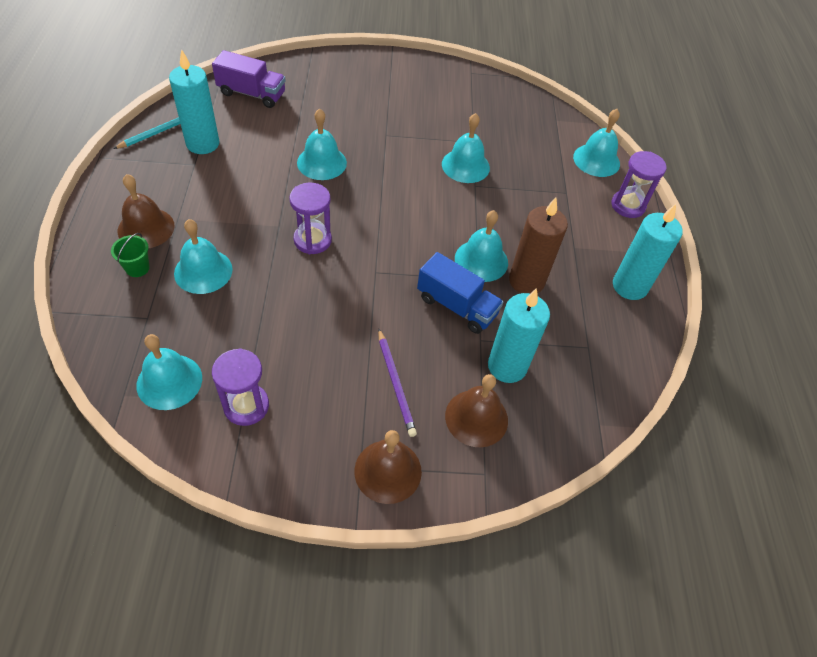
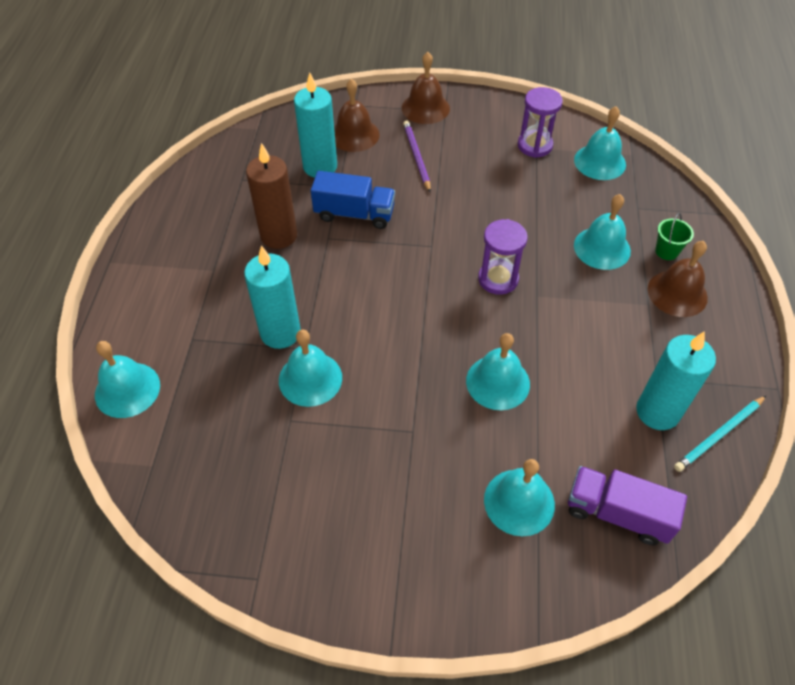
camera: 170 degrees left, 0 degrees up
blue truck [417,252,503,334] -> blue truck turned 150 degrees clockwise [311,171,395,229]
turquoise bell [455,210,508,282] -> turquoise bell moved to [484,459,555,536]
purple hourglass [612,151,666,218] -> none
turquoise candle [613,204,683,300] -> turquoise candle moved to [244,245,301,349]

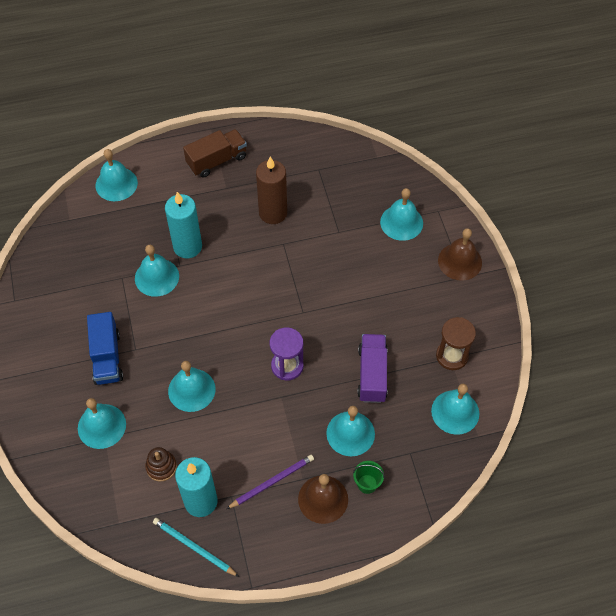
camera: 70 degrees right, 5 degrees up
turquoise candle [294,73,337,178] -> none
blue truck [311,171,395,229] -> blue truck moved to [87,312,123,385]
brown bell [334,79,380,152] -> turquoise bell [380,188,423,241]
purple pencil [403,121,431,192] -> purple pencil moved to [226,455,314,509]
purple hourglass [518,87,563,158] -> brown hourglass [436,317,476,370]
purple truck [568,466,687,545] -> purple truck moved to [357,334,388,403]
none -> brown stacking toy [145,447,177,482]
none -> brown truck [183,129,247,177]

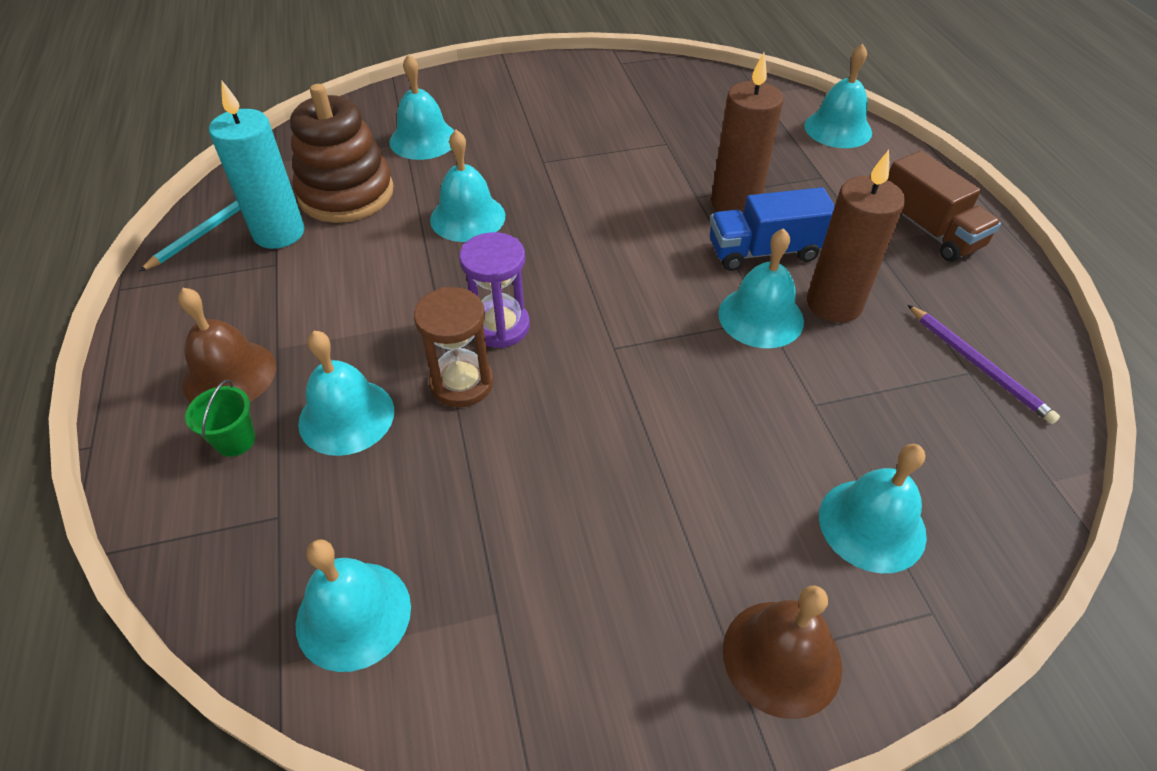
camera: 90 degrees right, 10 degrees down
blue truck [87,312,123,385] -> blue truck moved to [710,187,835,271]
turquoise bell [135,245,179,297] -> turquoise bell moved to [718,228,804,348]
brown stacking toy [145,447,177,482] -> brown stacking toy [290,84,394,223], size x2.08
turquoise candle [165,192,202,258] -> brown candle [711,53,783,213]
purple pencil [226,455,314,509] -> purple pencil moved to [908,305,1060,424]
purple truck [357,334,388,403] -> none
brown hourglass [436,317,476,370] -> brown hourglass moved to [414,287,493,407]

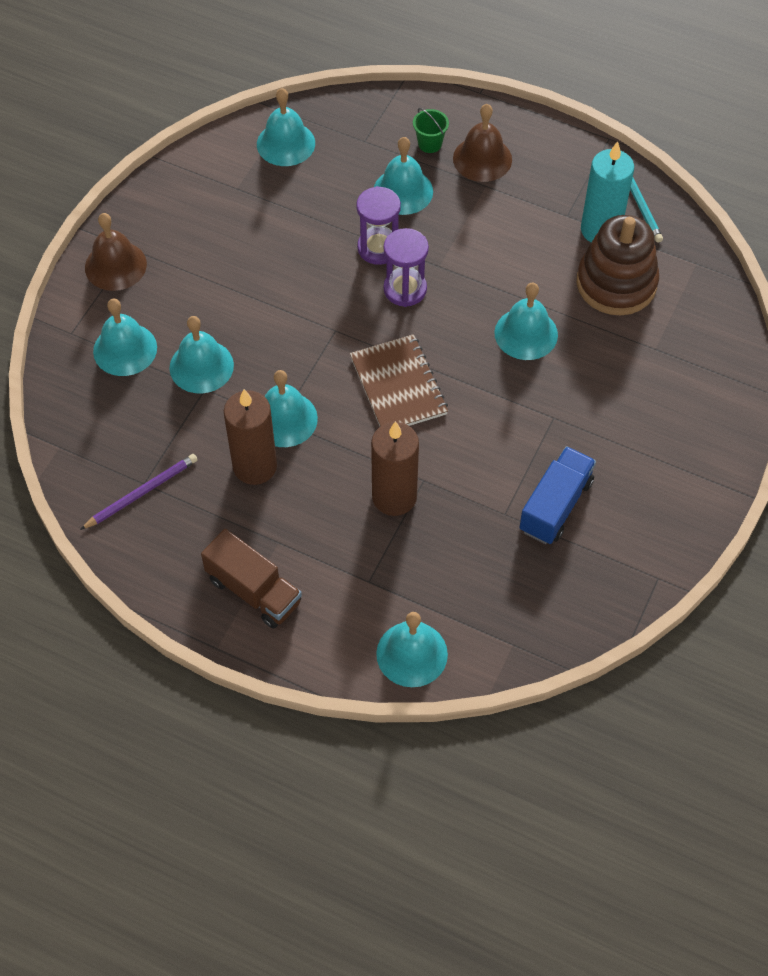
camera: 130 degrees right, 10 degrees up
turquoise bell [389,54,454,160] -> turquoise bell moved to [170,316,234,393]
brown hourglass [414,287,493,407] -> purple hourglass [356,186,401,265]
blue truck [710,187,835,271] -> blue truck moved to [519,446,596,544]
brown truck [887,151,1001,262] -> brown truck turned 150 degrees counterclockwise [201,529,302,629]
purple pencil [908,305,1060,424] -> purple pencil turned 135 degrees clockwise [80,454,198,530]
none -> brown notebook [350,334,448,426]

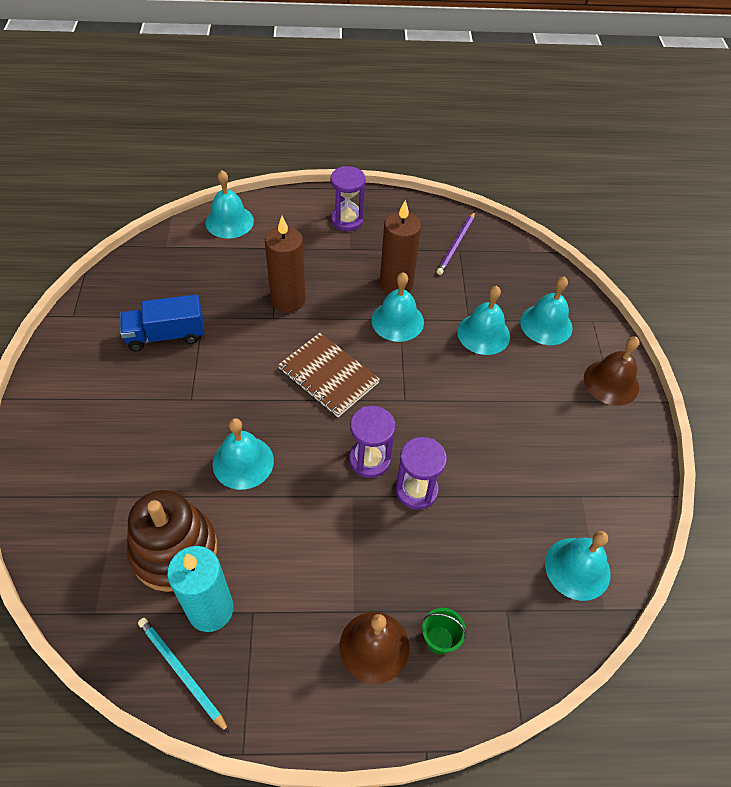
camera: 150 degrees right, 5 degrees down
brown truck [201,529,302,629] -> purple hourglass [331,166,366,231]
turquoise bell [374,137,433,215] -> none
blue truck [519,446,596,544] -> blue truck turned 75 degrees clockwise [120,294,204,351]

